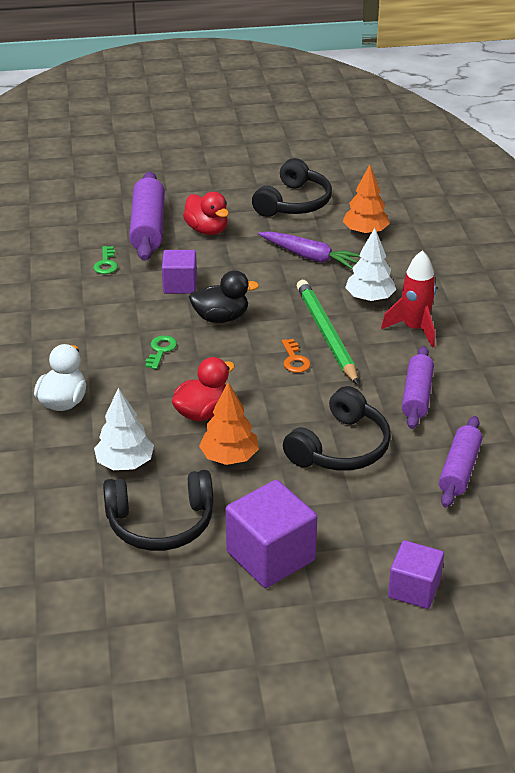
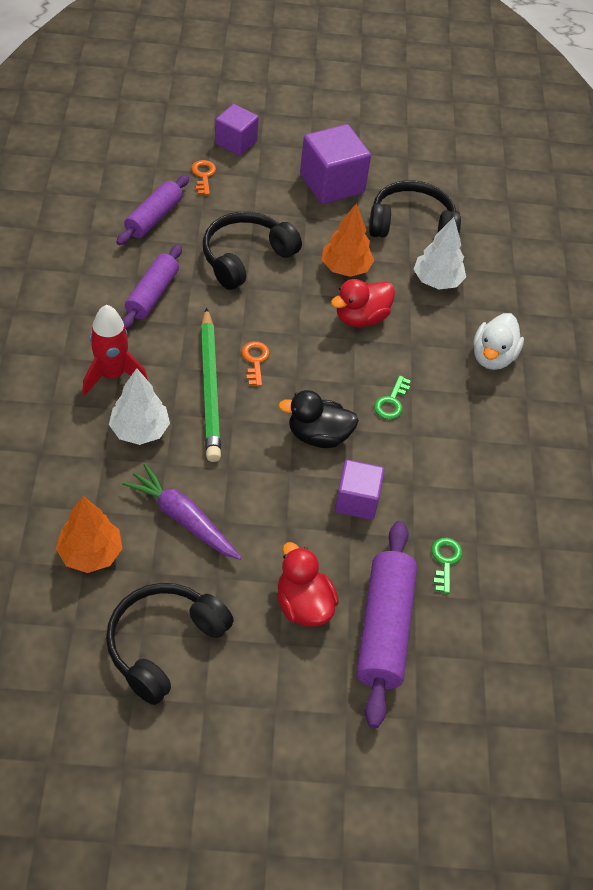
camera: 175 degrees left, 15 degrees up
none -> orange key [191,160,216,195]

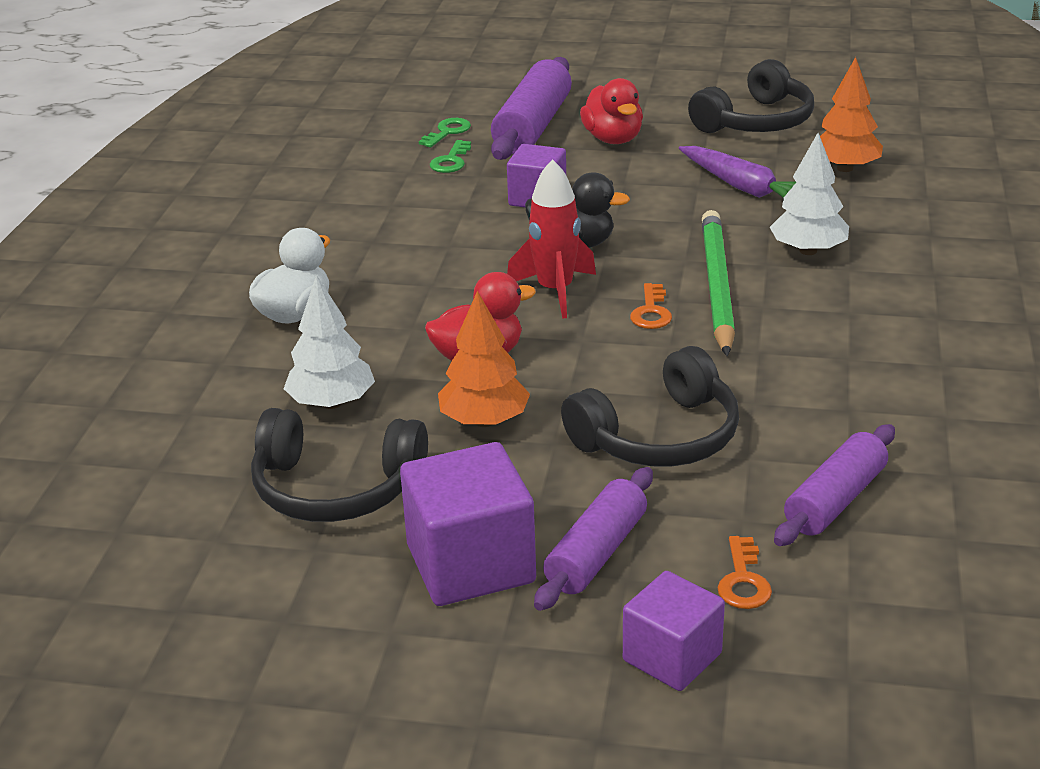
camera: 165 degrees left, 20 degrees down
red rocket [83,305,148,396] -> red rocket moved to [507,159,596,319]
purple rolling pin [122,244,182,329] -> purple rolling pin moved to [534,467,653,611]
green key [374,375,411,419] -> green key moved to [419,118,471,147]

